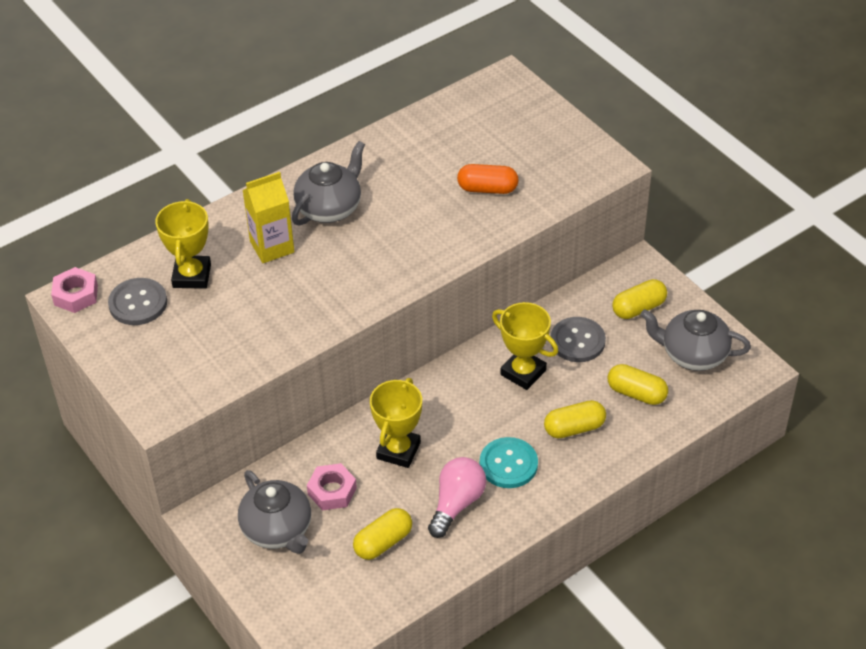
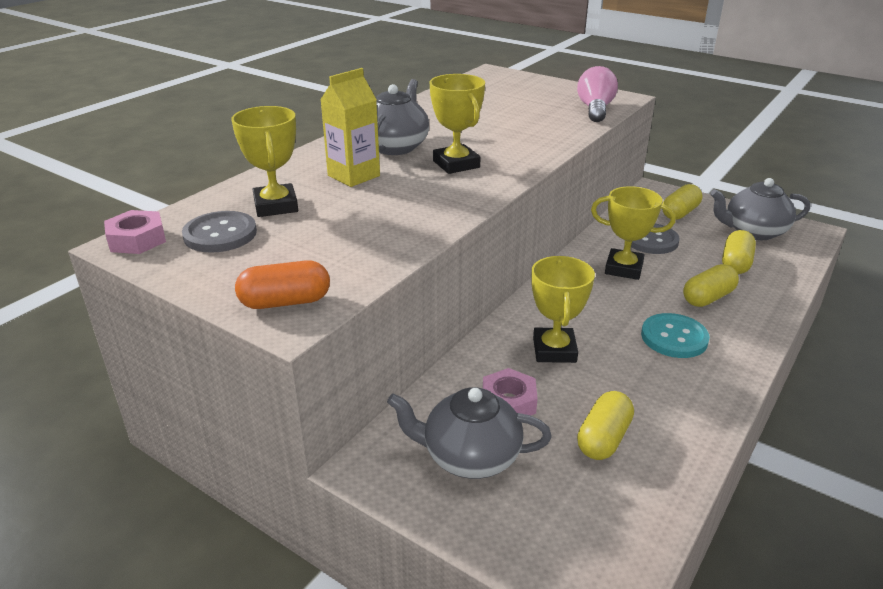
camera: 20 degrees left, 15 degrees down
grey teapot [238,470,311,554] -> grey teapot turned 150 degrees clockwise [387,387,552,479]
pink light bulb [428,457,486,538] -> pink light bulb moved to [577,66,618,122]
orange capsule [457,164,519,194] -> orange capsule moved to [235,260,330,309]
yellow capsule [608,364,668,405] -> yellow capsule turned 75 degrees counterclockwise [722,230,756,274]
none -> yellow trophy [429,74,485,174]

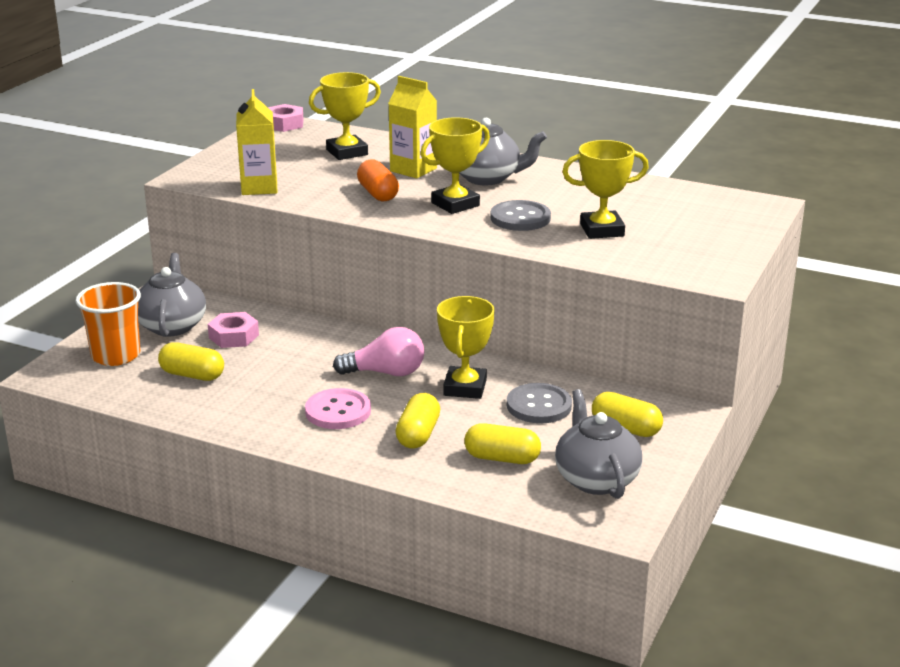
camera: 80 degrees right, 5 degrees down
grey button [182,211,257,253] -> grey button moved to [490,200,551,231]
orange capsule [235,260,330,309] -> orange capsule moved to [357,159,399,201]
yellow trophy [531,256,595,363] -> yellow trophy moved to [562,140,649,239]
pink light bulb [577,66,618,122] -> pink light bulb moved to [333,327,424,376]
turquoise button [641,313,710,358] -> pink button [305,388,371,429]
yellow capsule [683,264,739,307] -> yellow capsule turned 60 degrees clockwise [395,393,440,449]
none -> orange cup [75,282,141,366]
none -> yellow carton [236,89,277,195]

